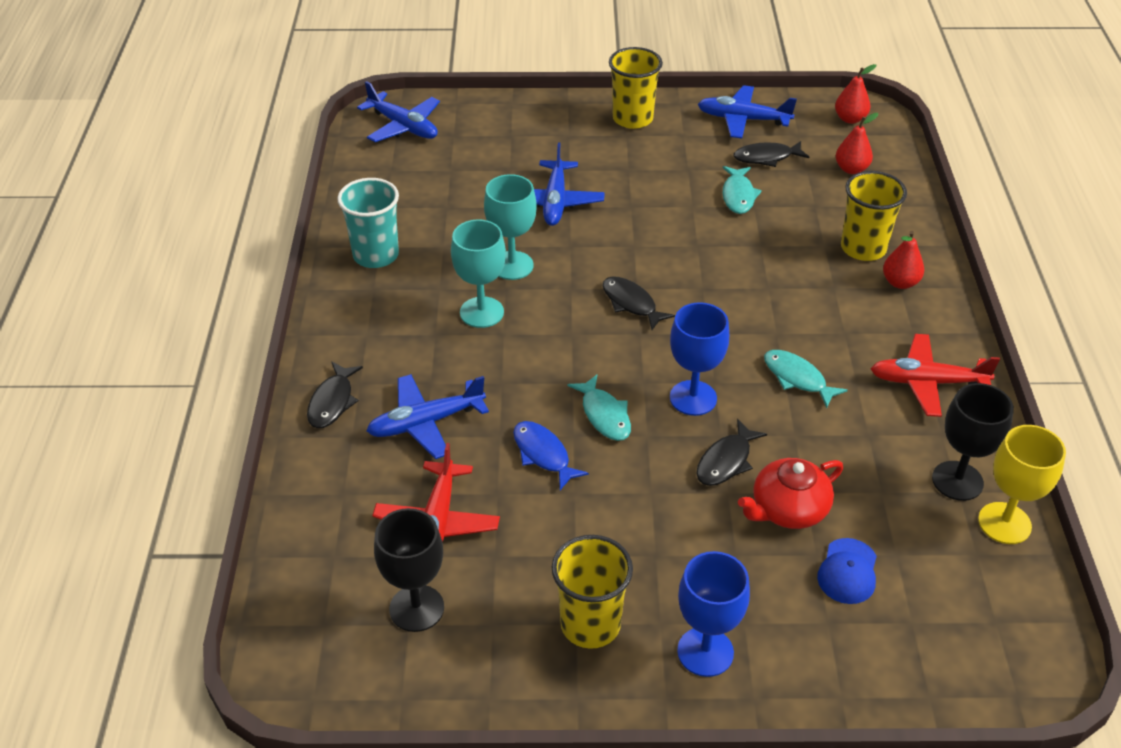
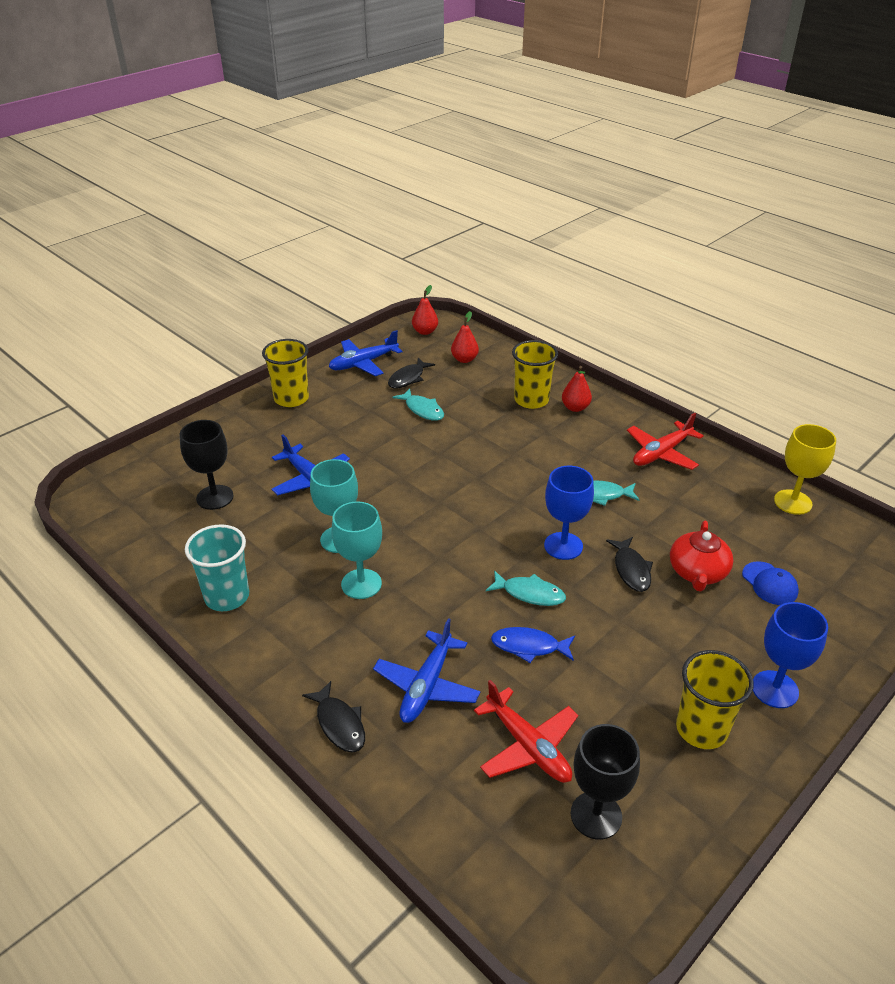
camera: 45 degrees left, 5 degrees down
blue plane [357,81,440,142] -> none
black fish [603,276,675,330] -> none
black goblet [932,383,1014,501] -> black goblet moved to [180,420,234,510]

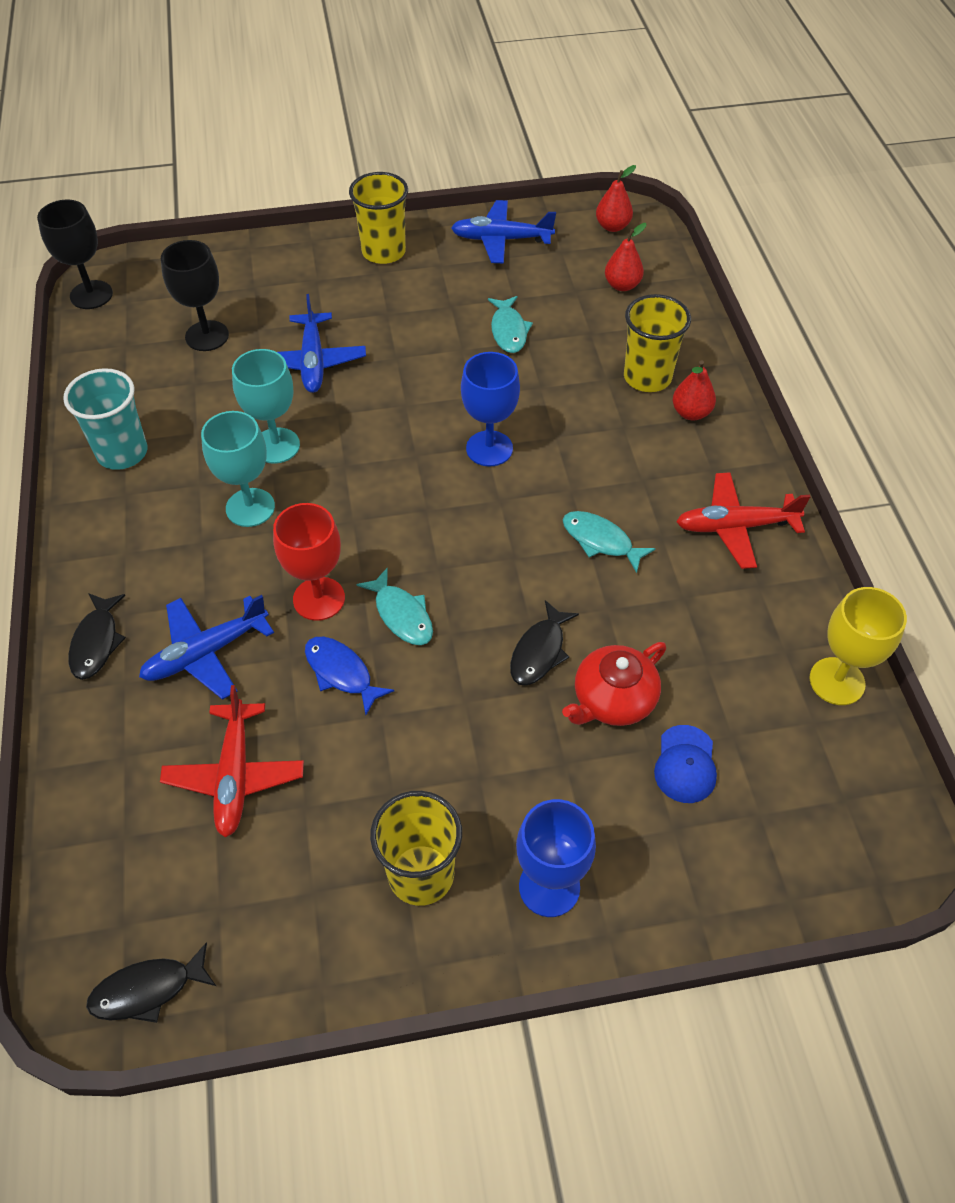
camera: 35 degrees right, 15 degrees up
black fish [388,358,435,389] -> black fish moved to [86,942,216,1023]
blue goblet [544,466,594,560] -> blue goblet moved to [461,352,520,467]
black goblet [571,724,640,840] -> black goblet moved to [37,200,113,309]
none -> red goblet [273,503,345,621]

